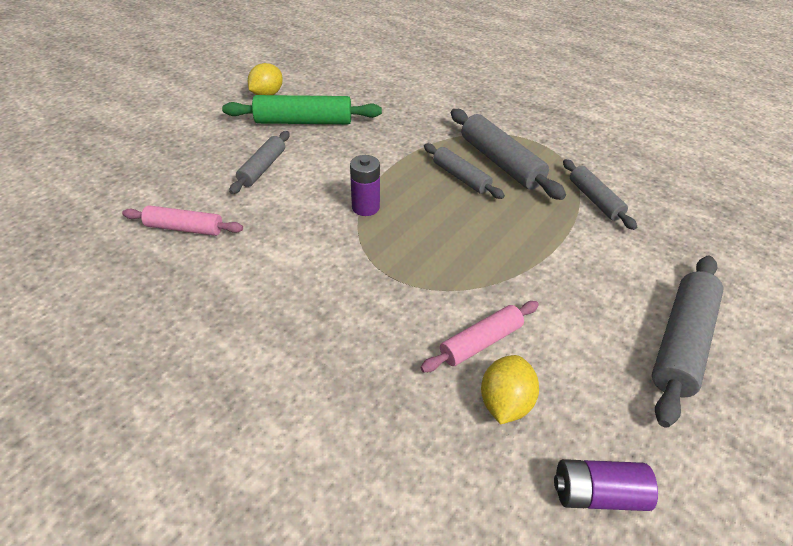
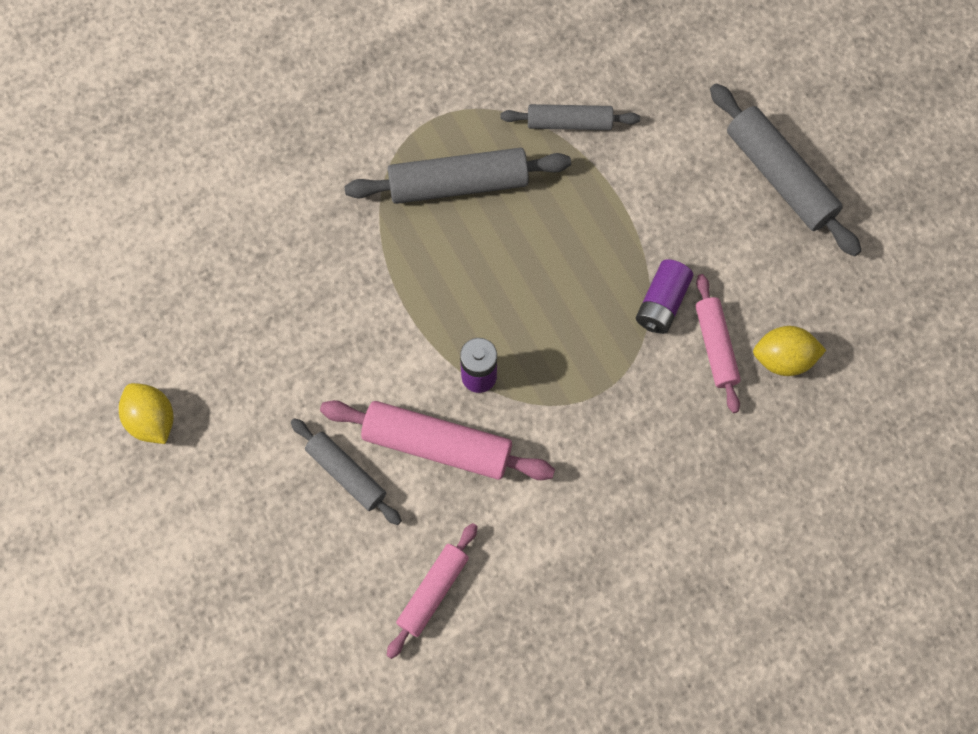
camera: 65 degrees left, 25 degrees up
green rolling pin [222,95,382,124] -> none
grey rolling pin [424,143,505,199] -> none
yellow lemon [481,355,539,424] -> yellow lemon turned 45 degrees counterclockwise [753,326,826,376]
purple battery [554,459,658,511] -> purple battery moved to [636,259,693,334]
none -> pink rolling pin [320,400,555,480]

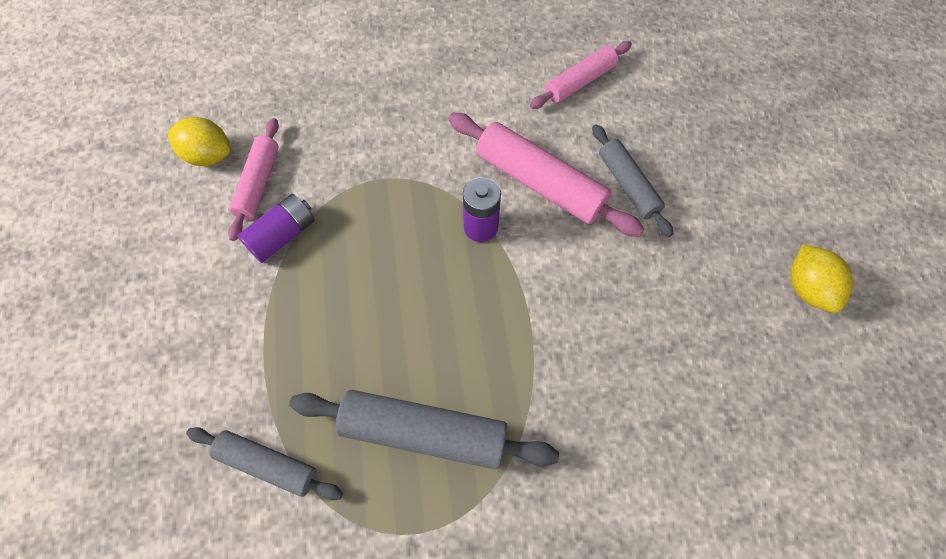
camera: 160 degrees left, 5 degrees down
grey rolling pin [710,83,862,257] -> none

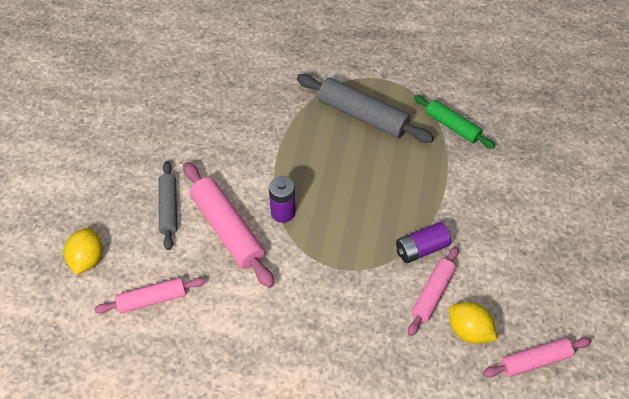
camera: 160 degrees left, 10 degrees down
grey rolling pin [186,427,343,500] -> green rolling pin [414,95,495,149]
yellow lemon [790,244,853,313] -> yellow lemon moved to [64,227,103,275]
none -> pink rolling pin [483,337,591,377]

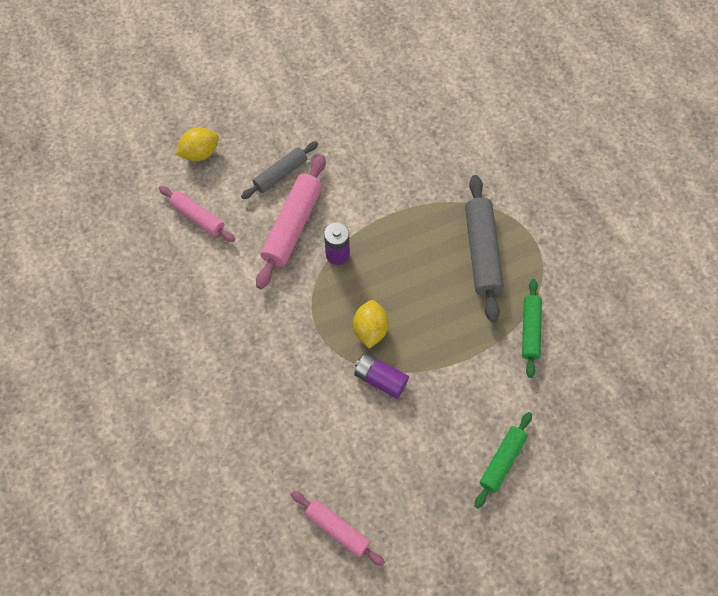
camera: 55 degrees right, 10 degrees up
pink rolling pin [408,246,459,336] -> none
yellow lemon [448,302,497,344] -> yellow lemon moved to [353,300,389,348]
none -> green rolling pin [475,412,532,508]

